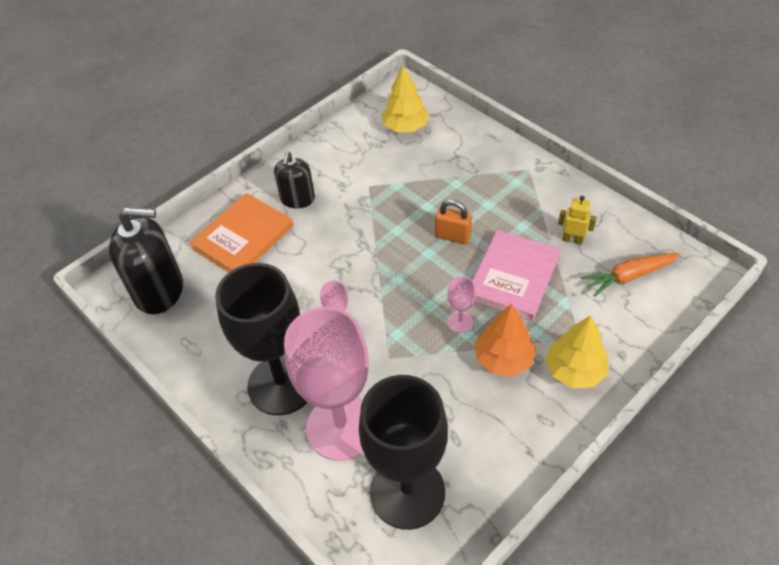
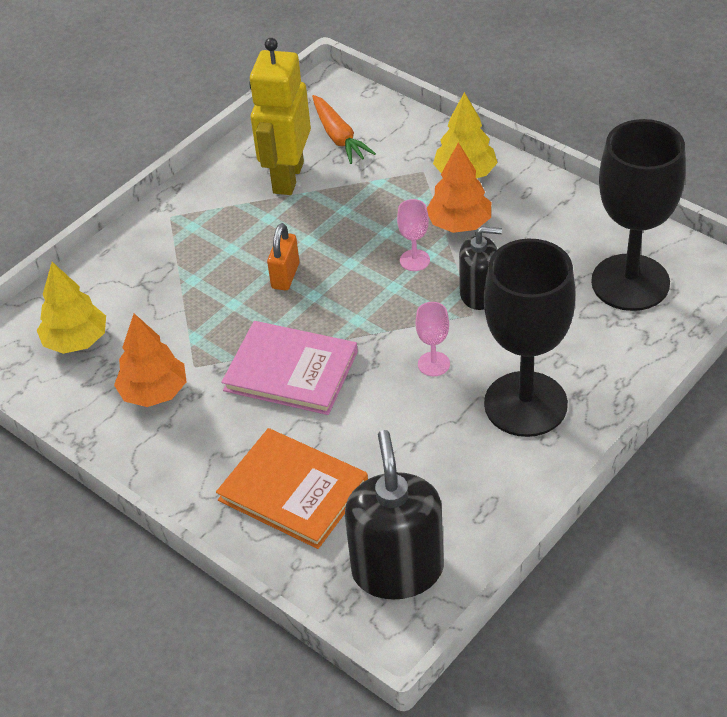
camera: 95 degrees left, 5 degrees down
black soap dispenser [274,151,315,208] -> black soap dispenser moved to [459,227,502,310]
pink goblet [284,307,369,461] -> none
pink book [472,230,560,321] -> pink book moved to [221,321,358,415]
yellow robot [558,196,597,245] -> yellow robot [249,38,311,195], size x2.26
none -> orange tree [114,314,187,407]

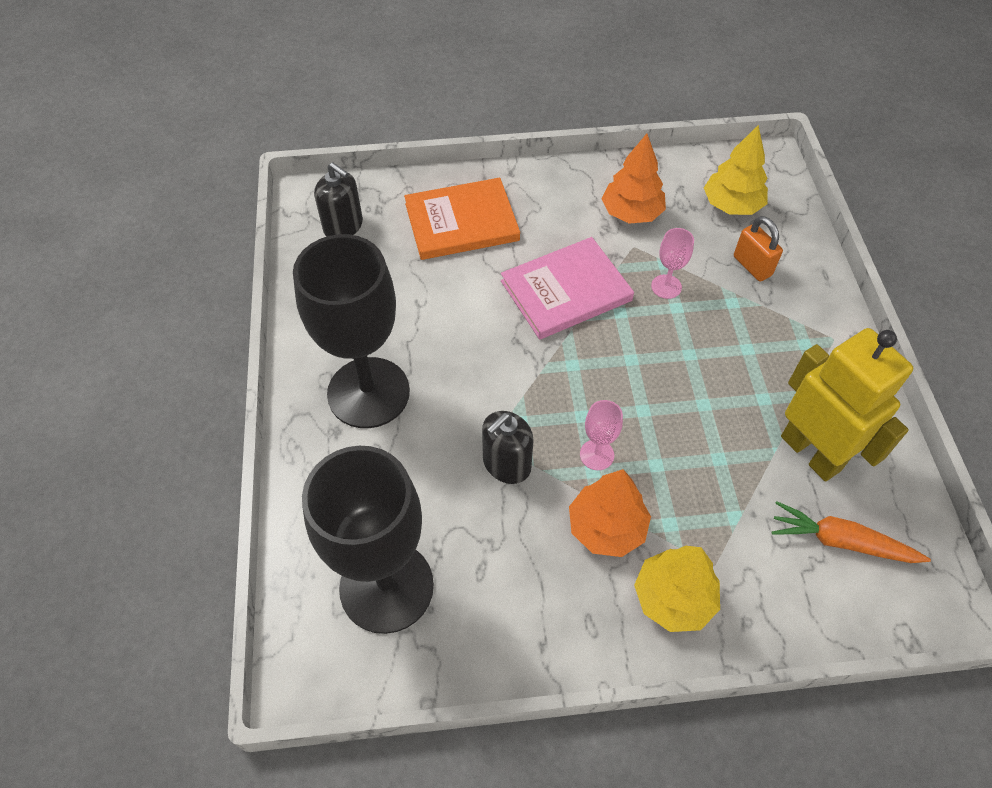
camera: 130 degrees right, 10 degrees up
orange padlock [267,223,299,290] -> orange padlock moved to [734,216,783,282]
black soap dispenser [345,430,444,600] -> black soap dispenser [314,162,363,236], size x0.61
pink goblet [415,302,450,376] -> pink goblet moved to [651,228,694,299]

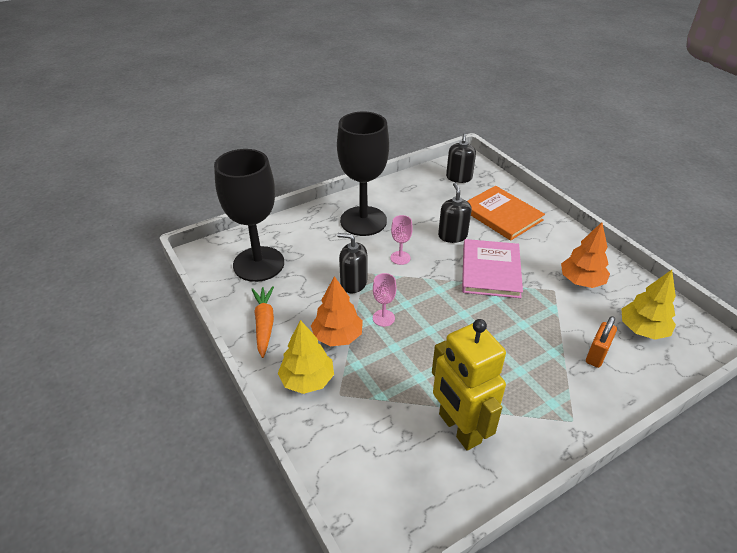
camera: 65 degrees right, 15 degrees down
pink book [501,237,634,339] -> pink book turned 60 degrees clockwise [462,239,523,298]
pink goblet [651,228,694,299] -> pink goblet moved to [390,215,413,265]
orange carrot [771,501,931,563] -> orange carrot moved to [251,286,274,358]
yellow robot [781,328,913,482] -> yellow robot turned 120 degrees clockwise [432,319,506,450]
none -> black soap dispenser [438,182,472,243]

